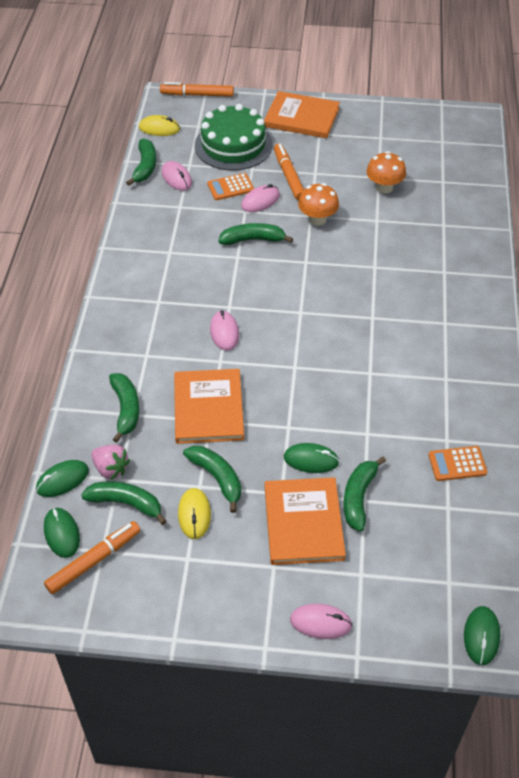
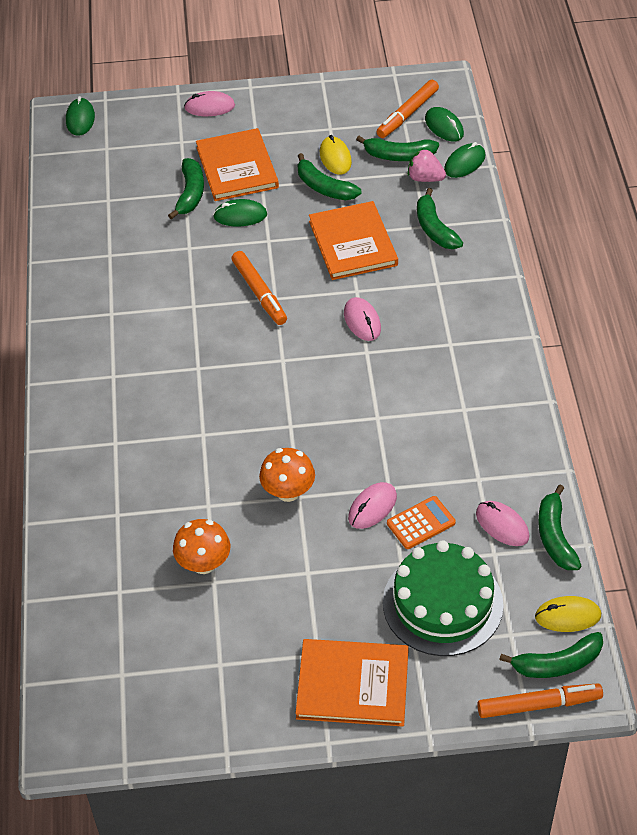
camera: 170 degrees right, 0 degrees up
green banana [218,223,293,245] -> green banana moved to [499,632,603,678]
orange marker [274,144,304,200] -> orange marker moved to [232,251,287,325]
orange calculator [429,446,487,481] -> none

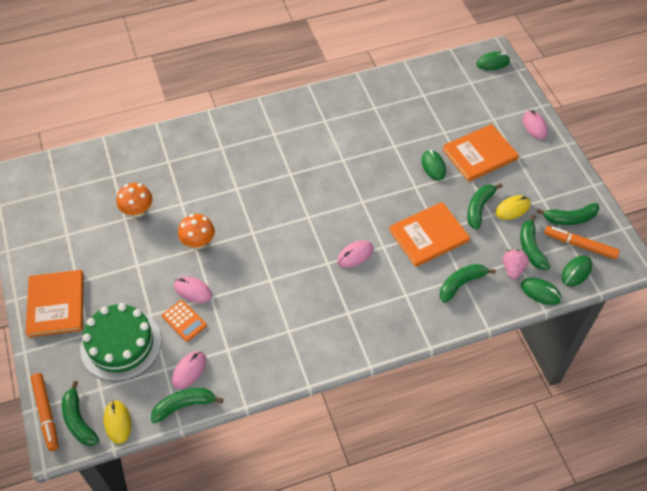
camera: 75 degrees right, 5 degrees up
green banana [168,158,204,220] -> green banana moved to [537,203,599,225]
orange marker [232,251,287,325] -> none

